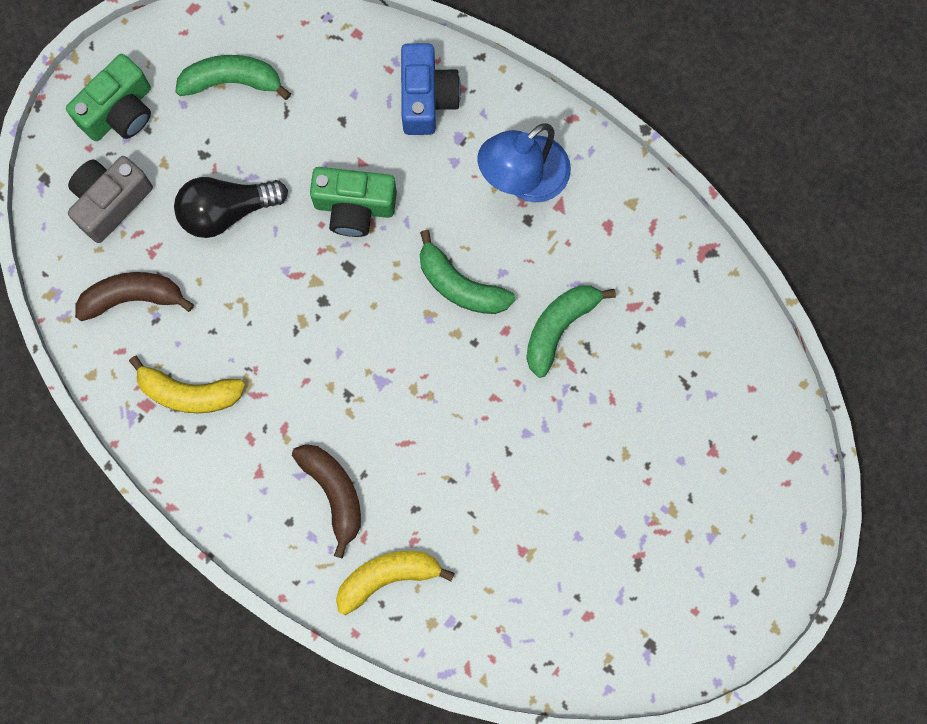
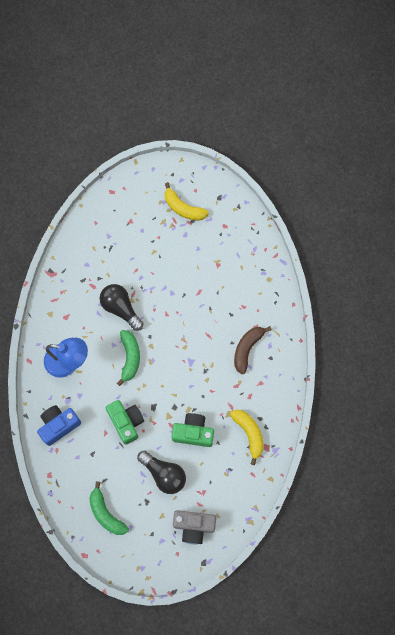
camera: 125 degrees left, 5 degrees down
green camera [66,54,151,141] -> green camera moved to [172,413,214,447]
brown banana [75,272,194,321] -> none
yellow banana [336,551,455,615] -> yellow banana moved to [165,182,209,221]
green banana [526,285,616,378] -> black light bulb [100,284,144,331]

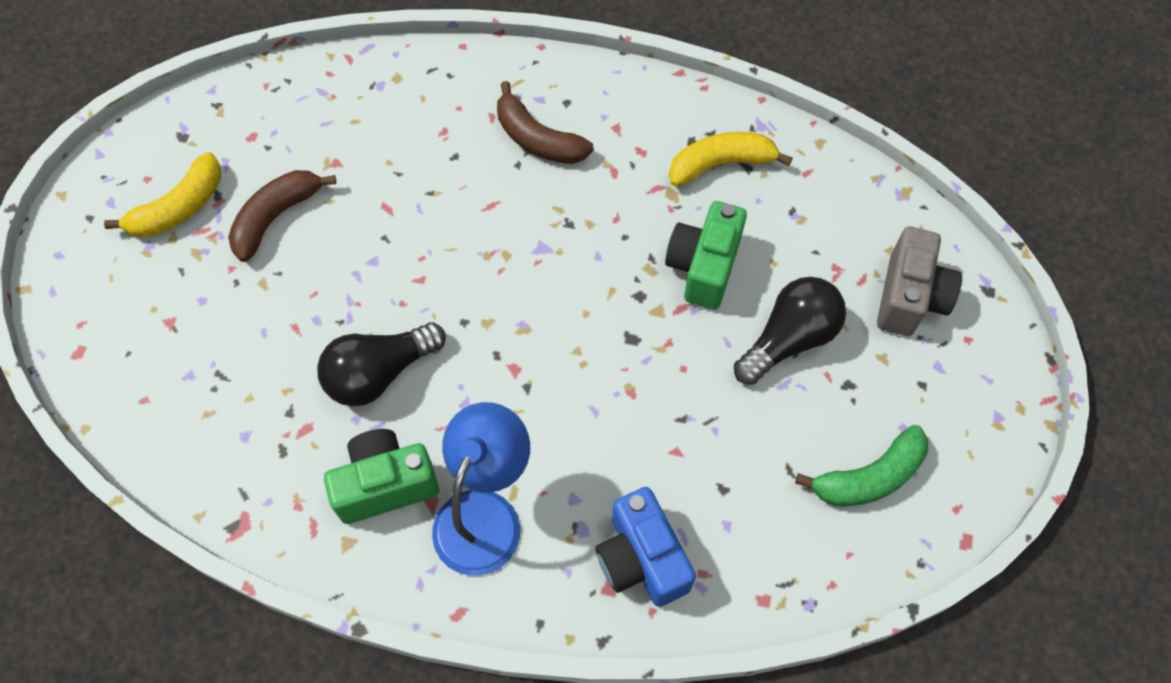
camera: 80 degrees left, 10 degrees down
green camera [106,400,144,445] -> green camera moved to [324,429,439,524]
green banana [117,330,140,386] -> none
none -> brown banana [228,170,336,262]

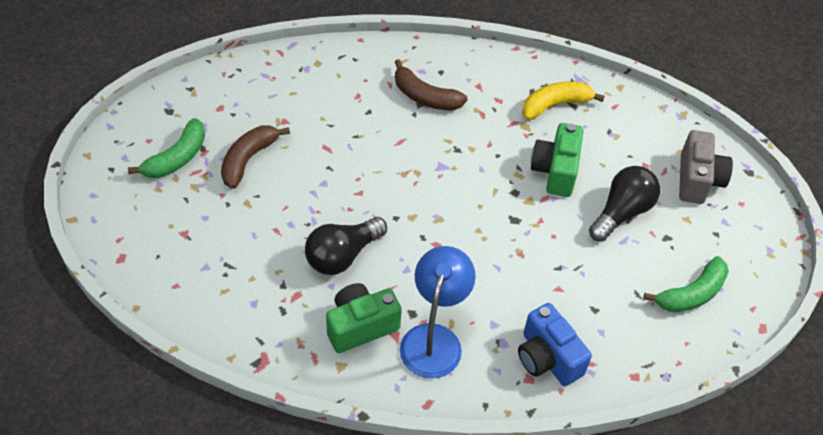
camera: 10 degrees left, 10 degrees down
yellow banana [104,152,221,238] -> green banana [128,118,205,178]

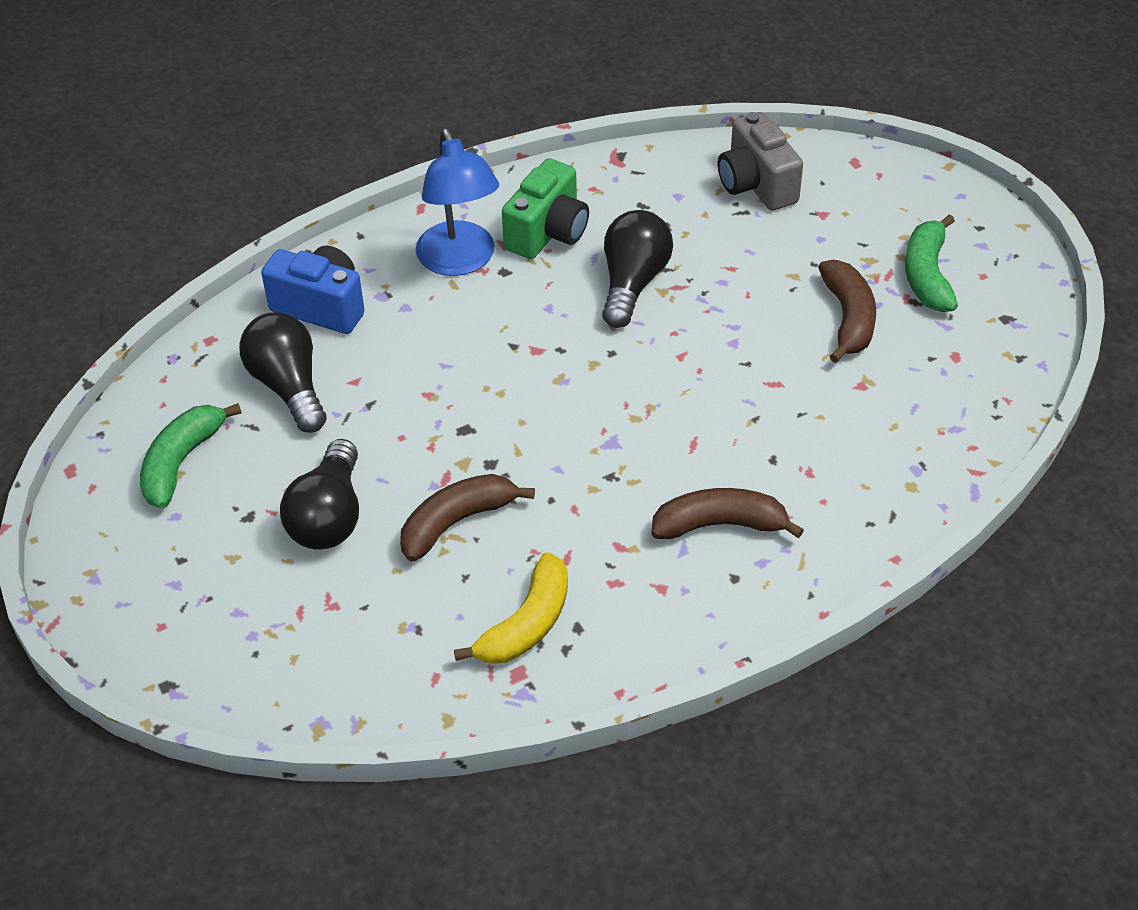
camera: 150 degrees right, 5 degrees down
green camera [531,123,584,197] -> brown banana [400,474,535,562]
grey camera [679,130,733,204] -> grey camera moved to [718,112,803,211]
none -> black light bulb [239,312,327,433]

